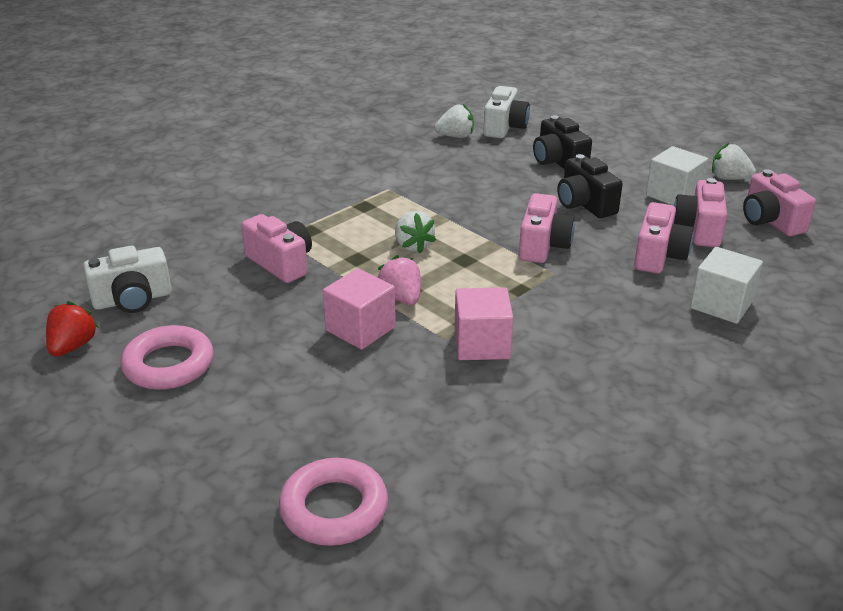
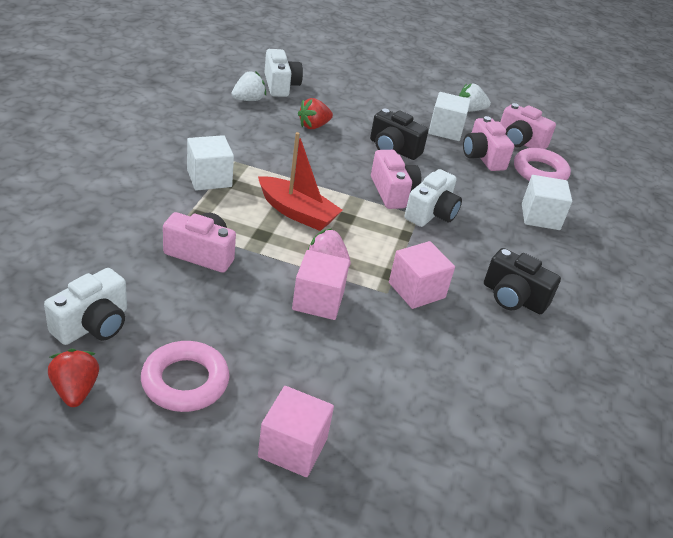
camera: 35 degrees left, 5 degrees up
pink ring [279,458,388,546] -> pink ring moved to [514,148,571,181]
white strawberry [395,211,436,253] -> red boat [258,132,343,231]
black camera [533,115,592,169] -> black camera moved to [484,248,561,314]
pink camera [634,202,693,273] -> none
none -> white cube [187,135,234,191]
none -> pink cube [258,386,334,477]
none -> red strawberry [298,98,333,129]
none -> white camera [404,169,462,227]

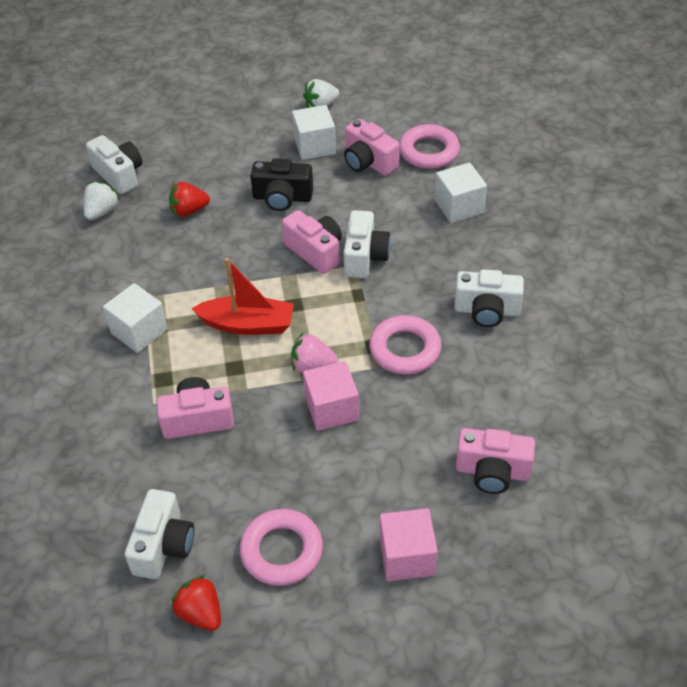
camera: 20 degrees left, 10 degrees up
red strawberry [298,98,333,129] -> red strawberry turned 45 degrees clockwise [169,182,210,217]
pink cube [389,241,455,309] -> pink ring [369,315,441,374]
black camera [484,248,561,314] -> white camera [454,269,524,327]
pink camera [500,103,556,149] -> pink camera moved to [456,428,535,494]

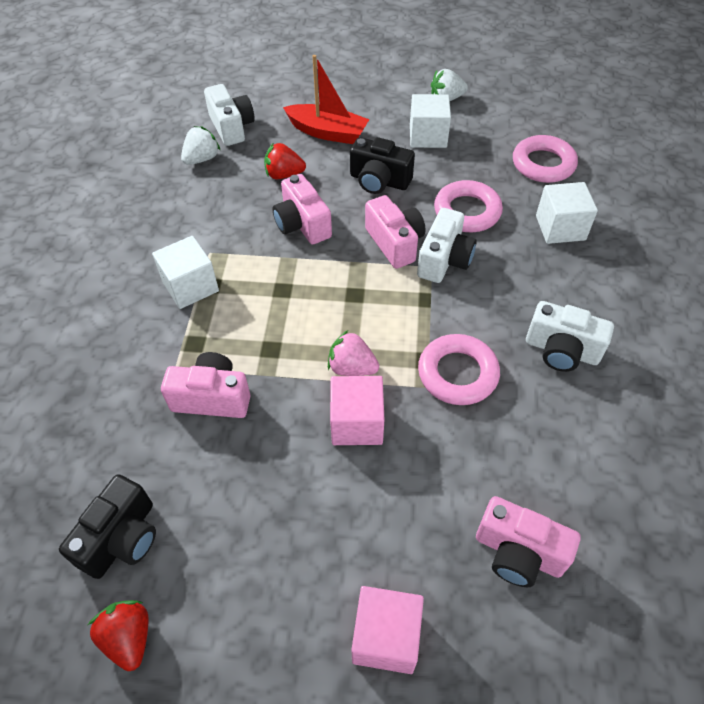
camera: 15 degrees right, 5 degrees up
white camera [125,489,194,579] -> black camera [59,474,156,579]
red boat [191,258,294,335] -> red boat moved to [283,55,370,144]
pink ring [240,509,323,586] -> pink ring moved to [434,180,503,232]
pink camera [344,119,400,176] -> pink camera moved to [273,174,332,244]

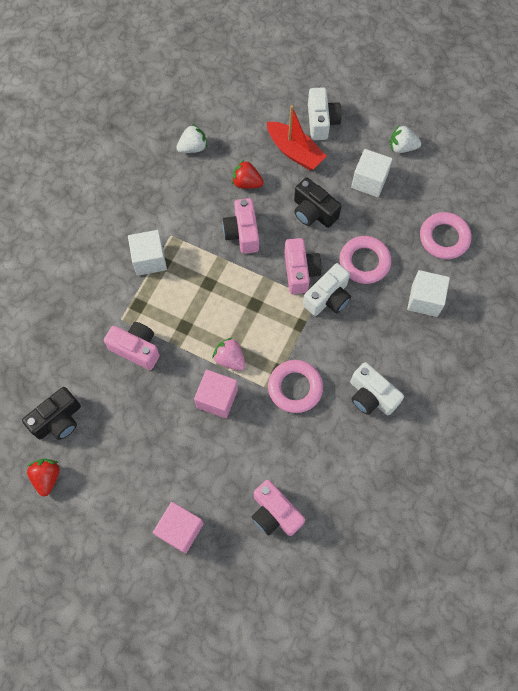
camera: 20 degrees right, 15 degrees up
white camera [204,84,255,146] -> white camera moved to [308,87,342,140]

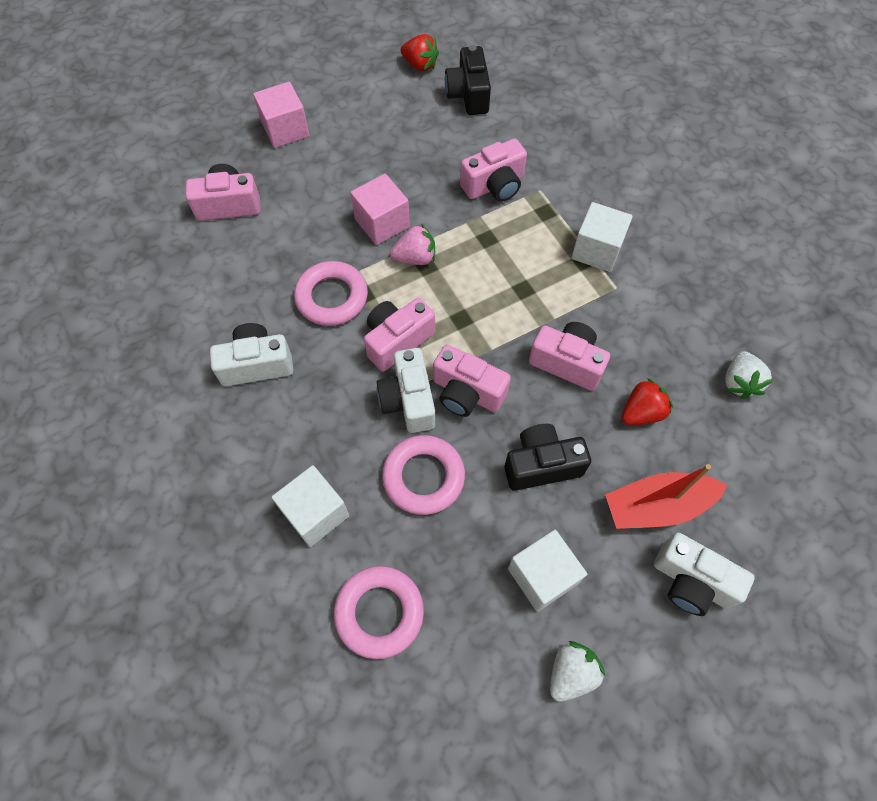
camera: 125 degrees right, 5 degrees down
none -> pink camera [364,298,435,372]

